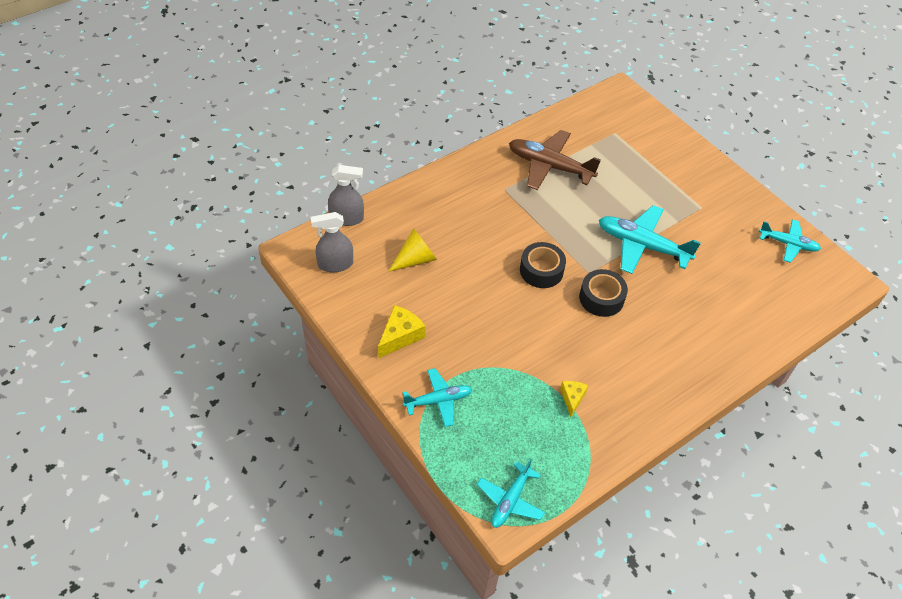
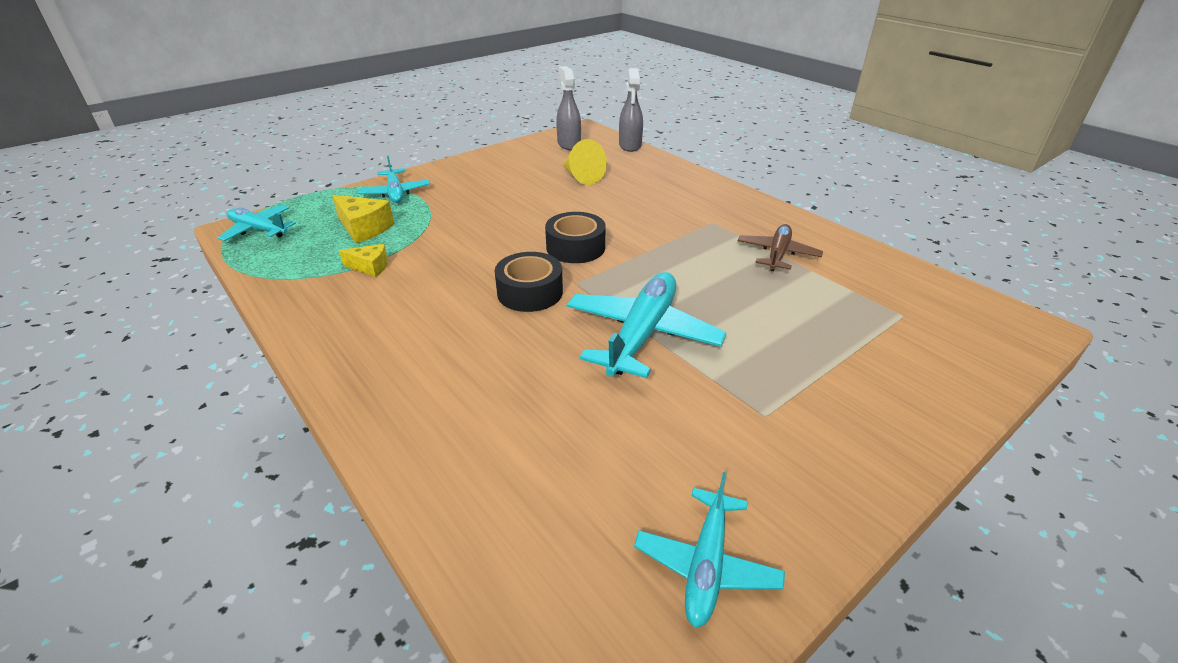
camera: 90 degrees right, 15 degrees down
yellow cheese [378,305,425,358] -> yellow cheese moved to [332,195,394,243]
brown plane [509,130,601,190] -> brown plane [738,224,823,271], size x0.61

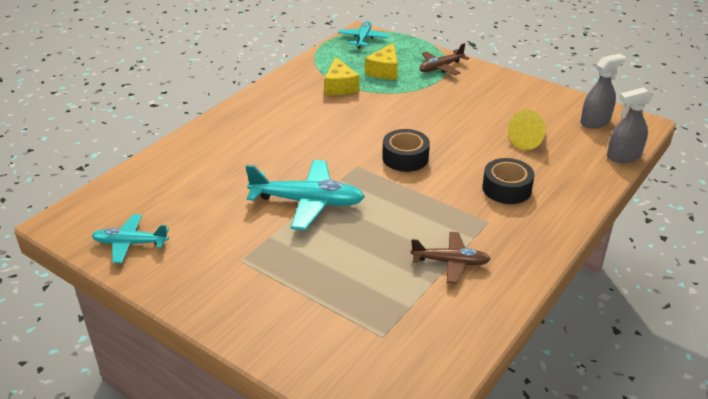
camera: 75 degrees right, 0 degrees up
yellow cheese [339,244,388,277] -> yellow cheese [324,57,359,95], size x1.58
turquoise plane [358,156,430,203] -> brown plane [419,43,469,75]
black tape [495,252,563,312] -> black tape moved to [482,158,535,204]

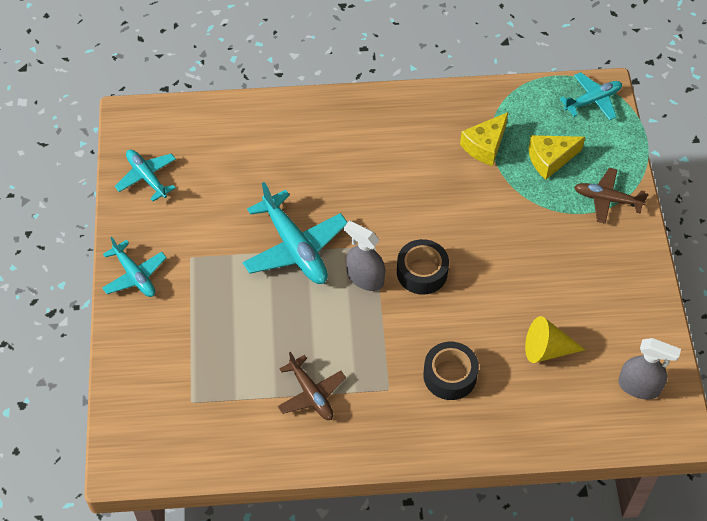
camera: 50 degrees right, 20 degrees up
grey spray bottle [607,87,653,163] -> grey spray bottle moved to [344,221,385,291]
none -> turquoise plane [102,237,167,297]

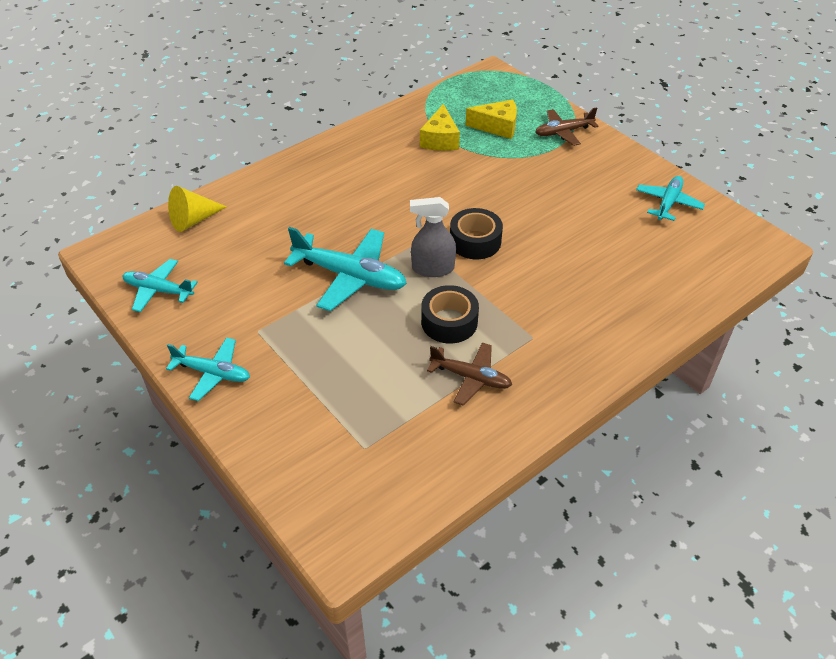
camera: 35 degrees left, 10 degrees down
black tape [423,342,479,400] -> black tape moved to [421,285,479,343]
yellow cone [525,316,585,363] -> yellow cone moved to [168,186,227,232]
yellow cheese [528,135,585,180] -> yellow cheese turned 120 degrees counterclockwise [465,100,517,139]
turquoise plane [560,72,622,120] -> turquoise plane moved to [636,176,705,221]
grey spray bottle [618,338,681,399] -> none

